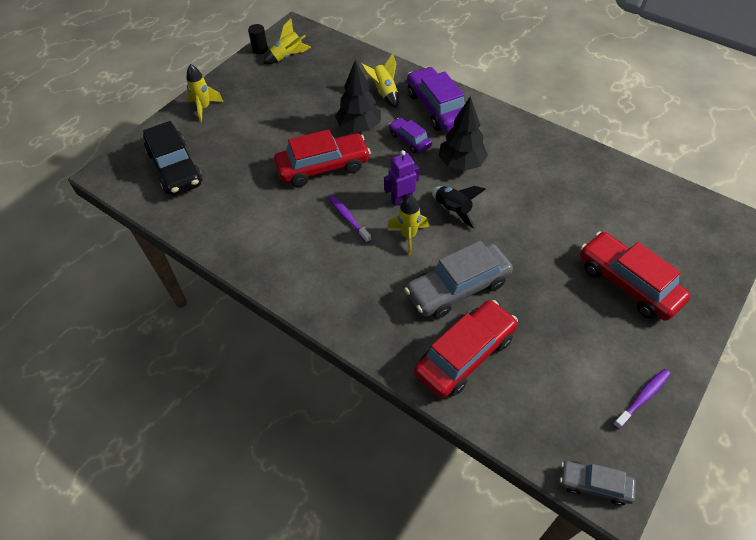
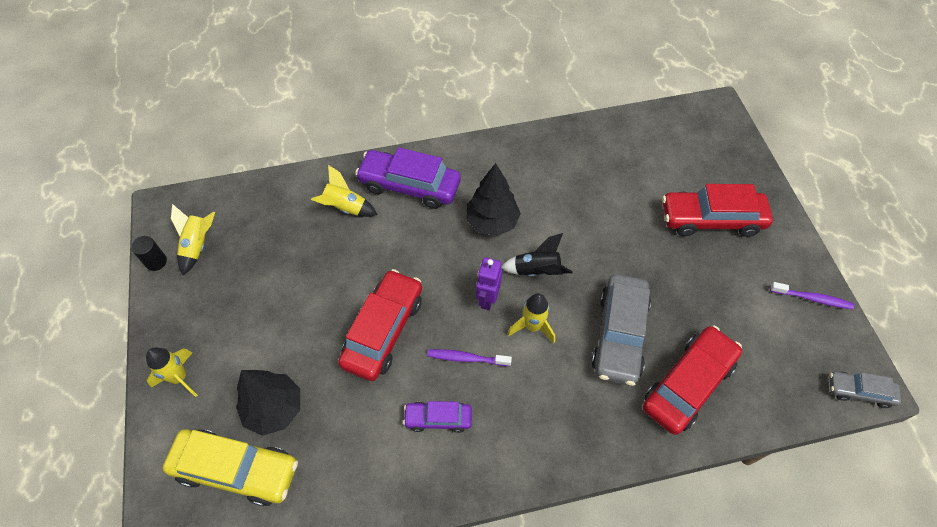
camera: 50 degrees left, 5 degrees up
black car [143,121,203,196] -> yellow car [163,429,298,506]
black tree [335,60,381,133] -> black tree moved to [236,370,300,436]
purple car [389,118,432,154] -> purple car moved to [403,401,472,433]
red car [414,300,518,398] -> red car turned 45 degrees clockwise [643,326,742,435]
grey car [560,461,636,506] -> grey car turned 45 degrees clockwise [829,372,901,408]
purple toothbrush [613,369,670,429] -> purple toothbrush turned 105 degrees clockwise [770,282,854,309]

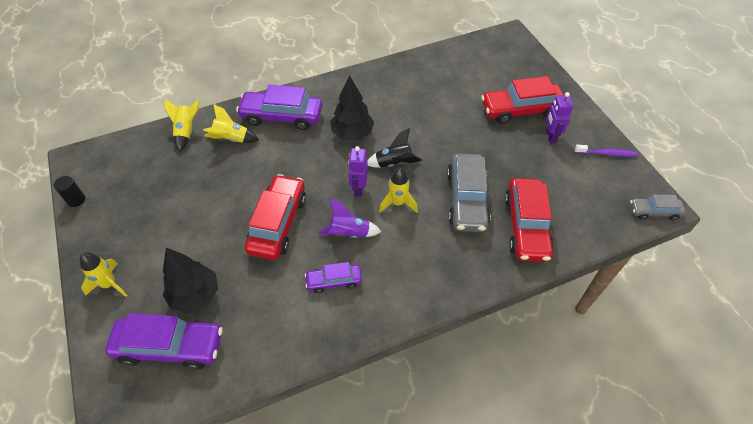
camera: 10 degrees left, 5 degrees down
yellow car [163,429,298,506] -> purple car [105,313,223,370]
yellow rocket [171,204,215,275] -> yellow rocket moved to [164,98,200,152]
purple toothbrush [427,349,512,366] -> purple rocket [318,198,381,238]
red car [643,326,742,435] -> red car turned 150 degrees clockwise [505,178,554,262]
none -> purple robot [546,92,573,143]

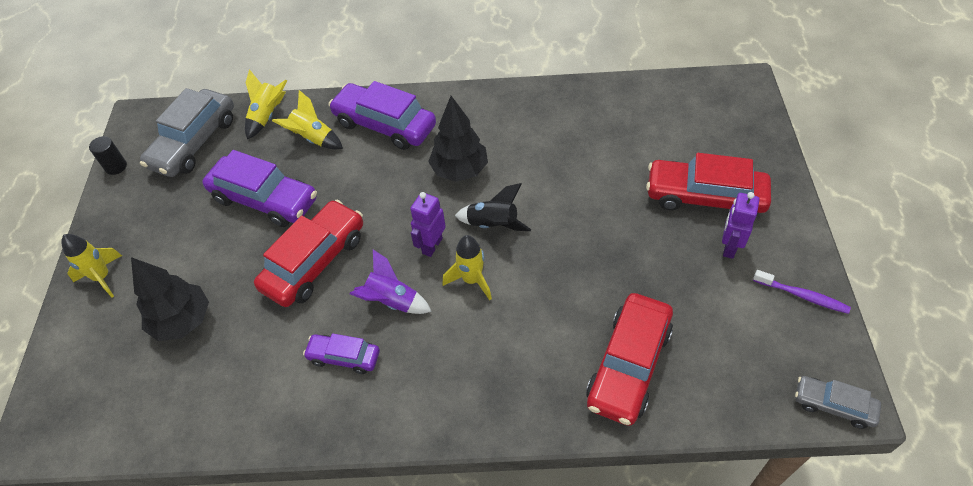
camera: 25 degrees right, 0 degrees up
purple car [105,313,223,370] -> purple car moved to [202,150,317,227]
grey car [447,153,491,232] -> grey car moved to [140,88,234,177]

